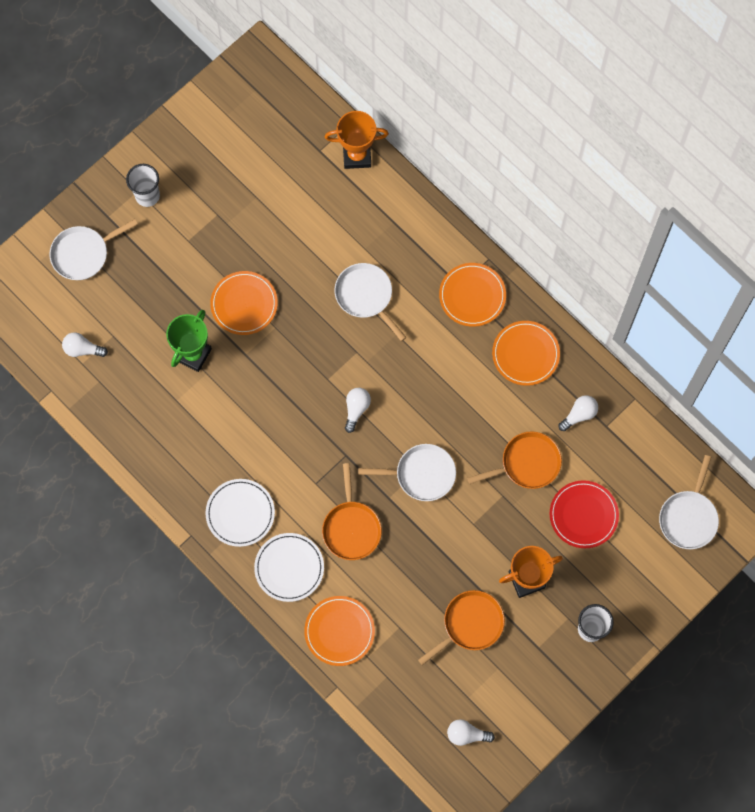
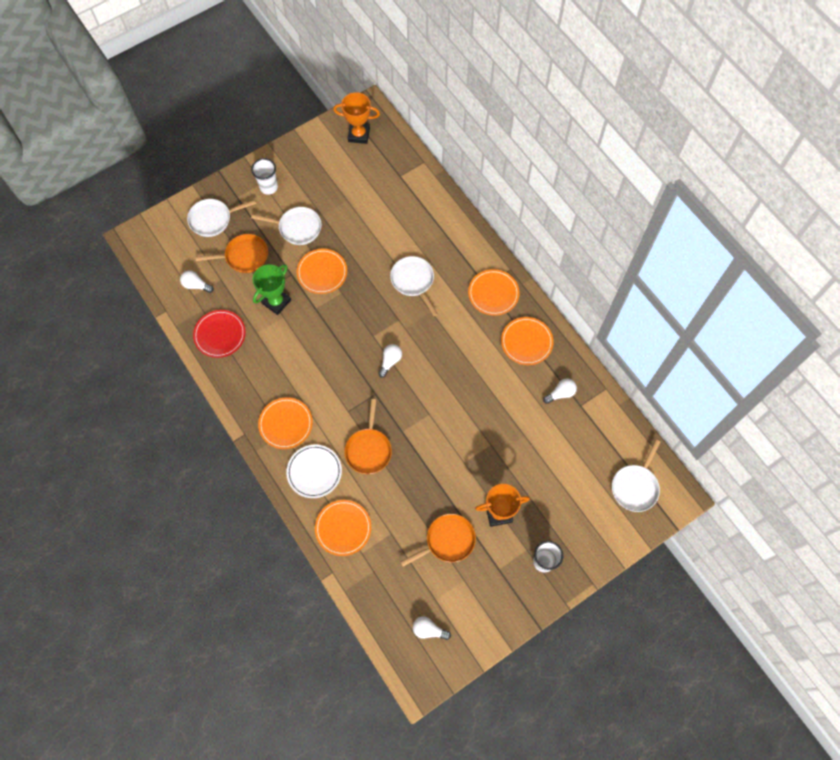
camera: 10 degrees right, 5 degrees down
white plate [205,479,275,547] -> orange plate [258,397,313,449]
orange trophy [325,111,389,169] -> orange trophy moved to [333,93,380,144]
white pan [358,444,456,501] -> white pan moved to [251,207,322,245]
orange pan [467,431,562,489] -> orange pan moved to [196,234,268,273]
red plate [550,480,619,548] -> red plate moved to [193,310,246,358]

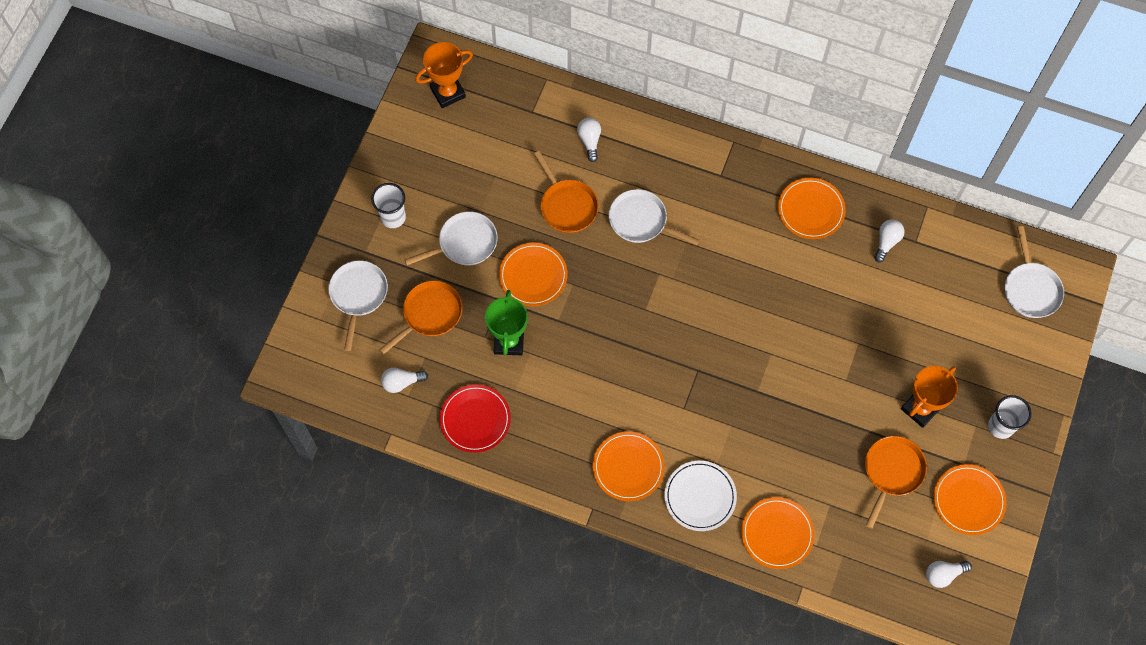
camera: 35 degrees left, 0 degrees up
white pan [187,199,256,237] -> white pan turned 150 degrees clockwise [328,260,388,351]
orange pan [345,399,392,474] -> orange pan moved to [534,151,599,233]
white light bulb [378,344,402,378] -> white light bulb moved to [577,118,601,162]
orange plate [468,269,520,316] -> orange plate moved to [934,464,1006,535]

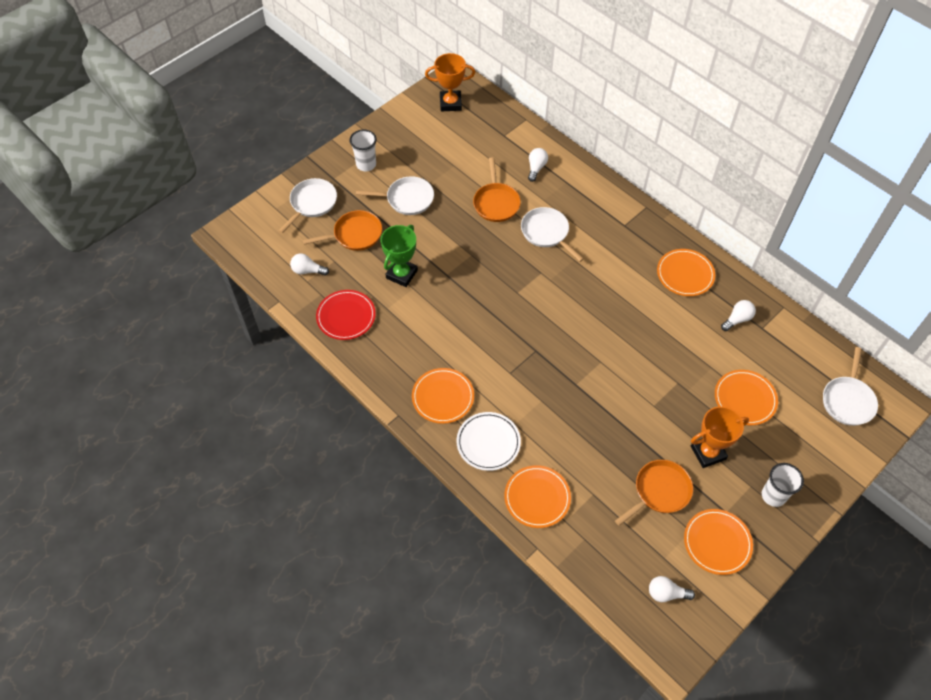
camera: 25 degrees right, 10 degrees down
orange plate [499,243,568,306] -> orange plate moved to [715,370,778,425]

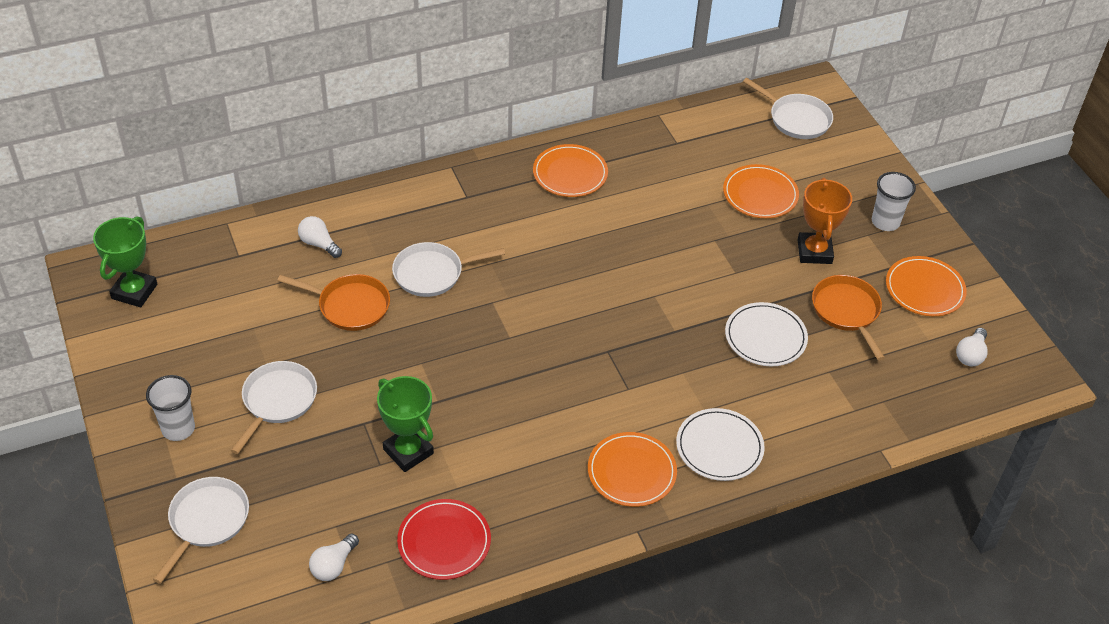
camera: 70 degrees left, 10 degrees down
white pan [278,178,337,234] -> white pan turned 60 degrees clockwise [153,477,249,584]
orange pan [303,210,382,251] -> none
orange trophy [425,53,475,111] -> green trophy [93,216,157,307]
orange plate [504,465,571,528] -> none
white light bulb [721,300,756,331] -> none
none -> white plate [725,302,808,366]

